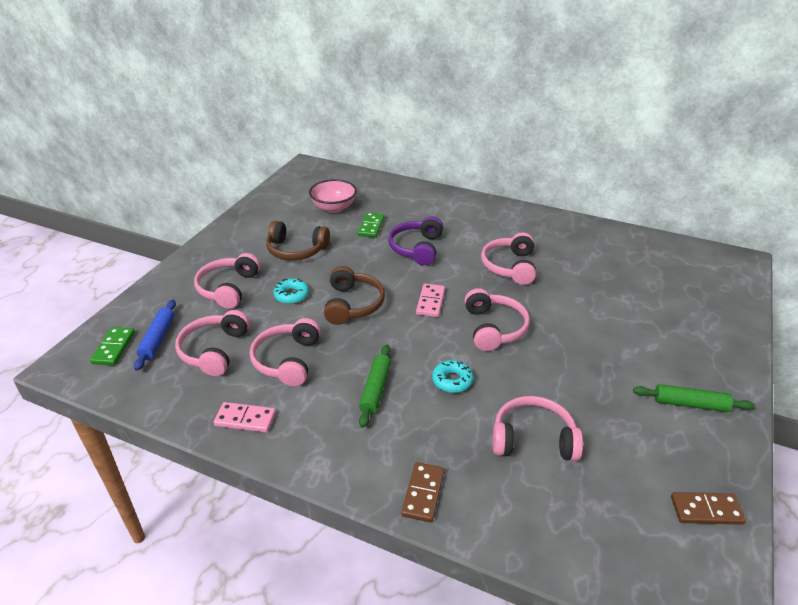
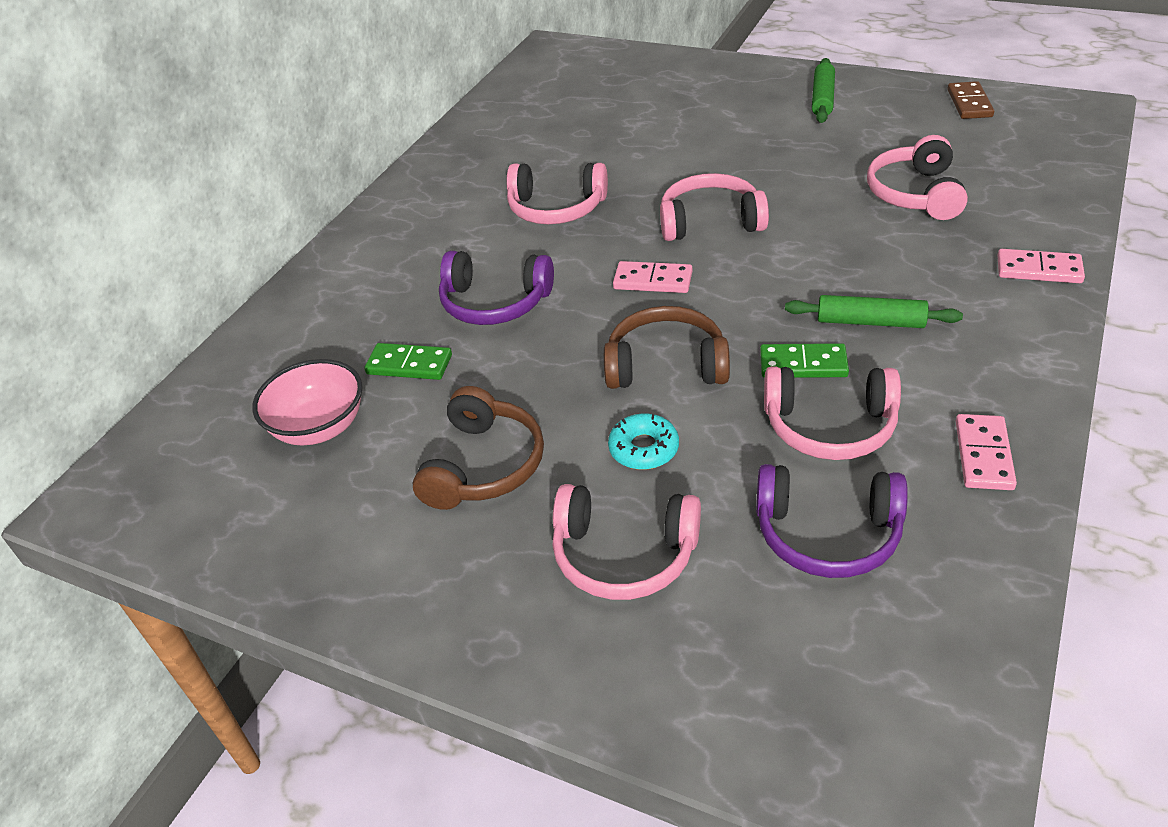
camera: 85 degrees left, 5 degrees up
green domino [90,327,135,365] -> green domino moved to [760,343,849,378]
blue rolling pin [134,300,176,371] -> none
pink headphones [175,310,250,376] -> purple headphones [756,464,908,578]
brown domino [402,462,444,523] -> pink domino [997,249,1085,283]
turquoise donut [432,360,473,393] -> none

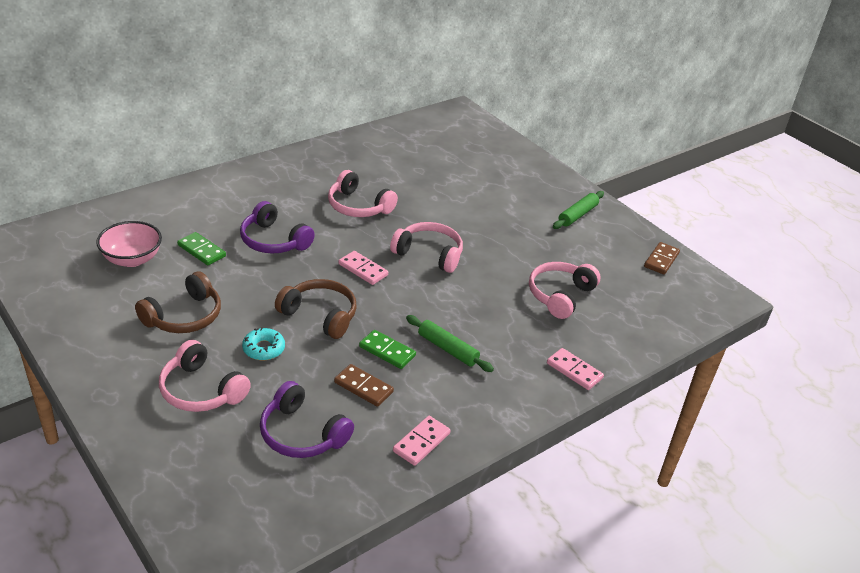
camera: 20 degrees right, 5 degrees down
pink headphones [764,366,901,460] -> brown domino [334,364,394,407]

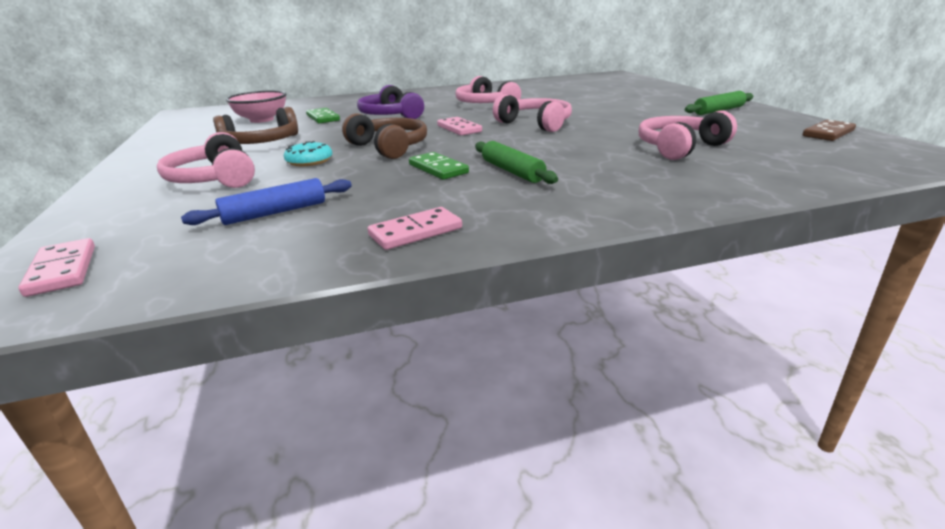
camera: 25 degrees right, 10 degrees down
purple headphones [260,381,354,458] -> blue rolling pin [181,178,352,225]
brown domino [334,364,394,407] -> none
pink domino [547,348,604,390] -> pink domino moved to [18,238,95,297]

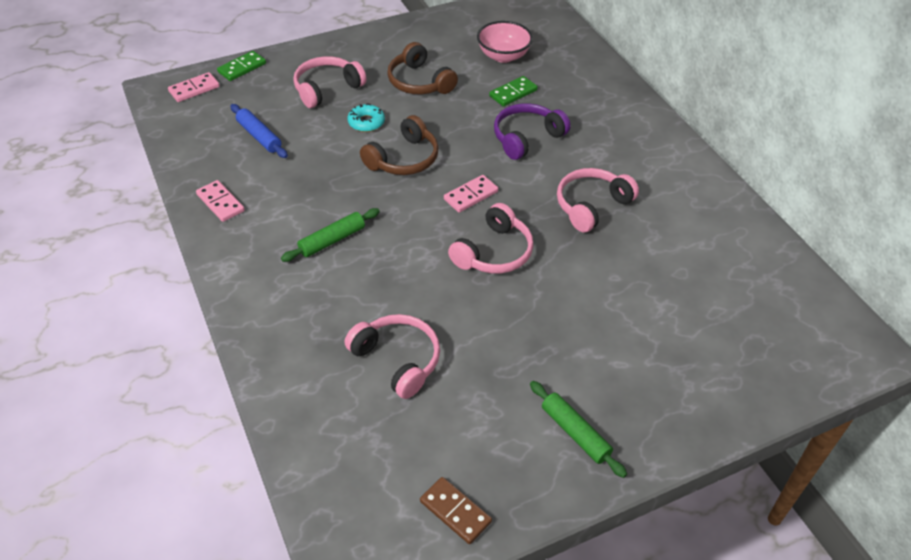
camera: 80 degrees right, 20 degrees up
green domino [409,152,469,180] -> green domino moved to [217,51,266,81]

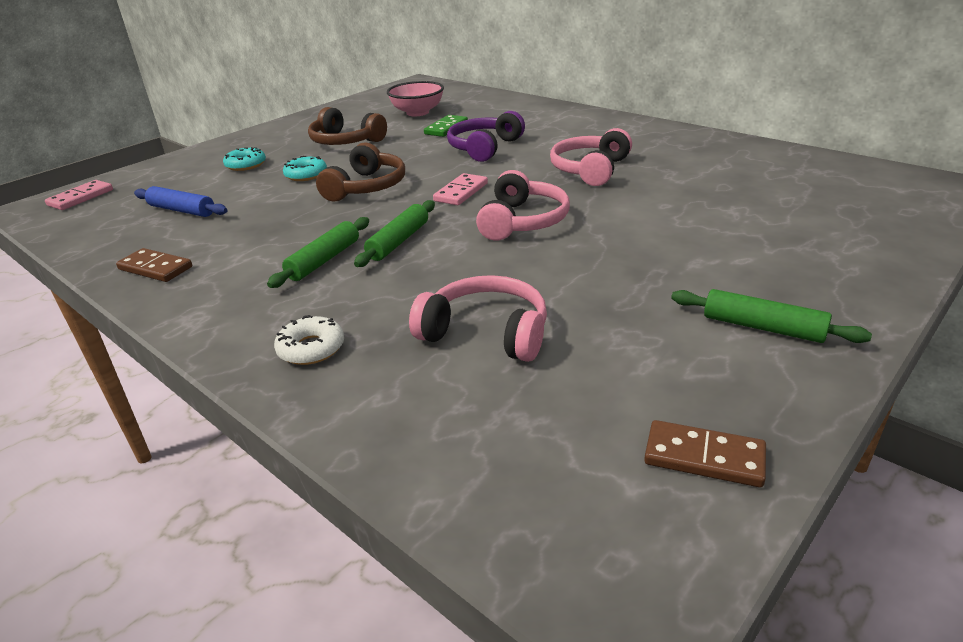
camera: 20 degrees left, 15 degrees down
pink domino [196,180,245,222] -> brown domino [116,248,192,282]
green domino [217,51,266,81] -> none
pink headphones [293,56,367,108] -> turquoise donut [223,147,266,171]
none -> white donut [274,315,344,365]
none -> green rolling pin [354,200,435,267]

